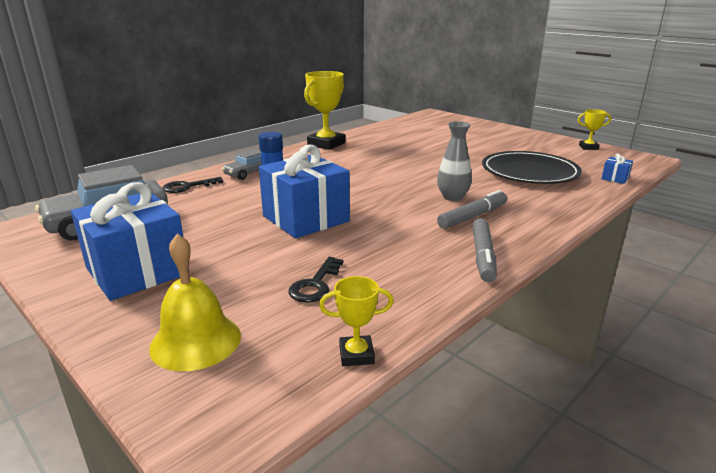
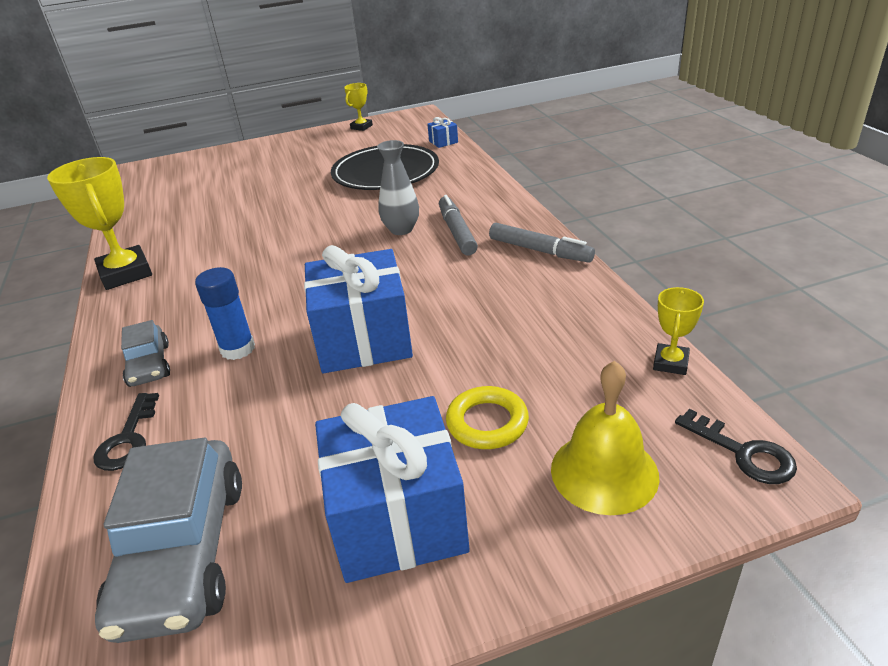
camera: 60 degrees left, 10 degrees up
black key [288,257,344,303] -> black key moved to [675,409,797,484]
none -> yellow ring [446,386,529,449]

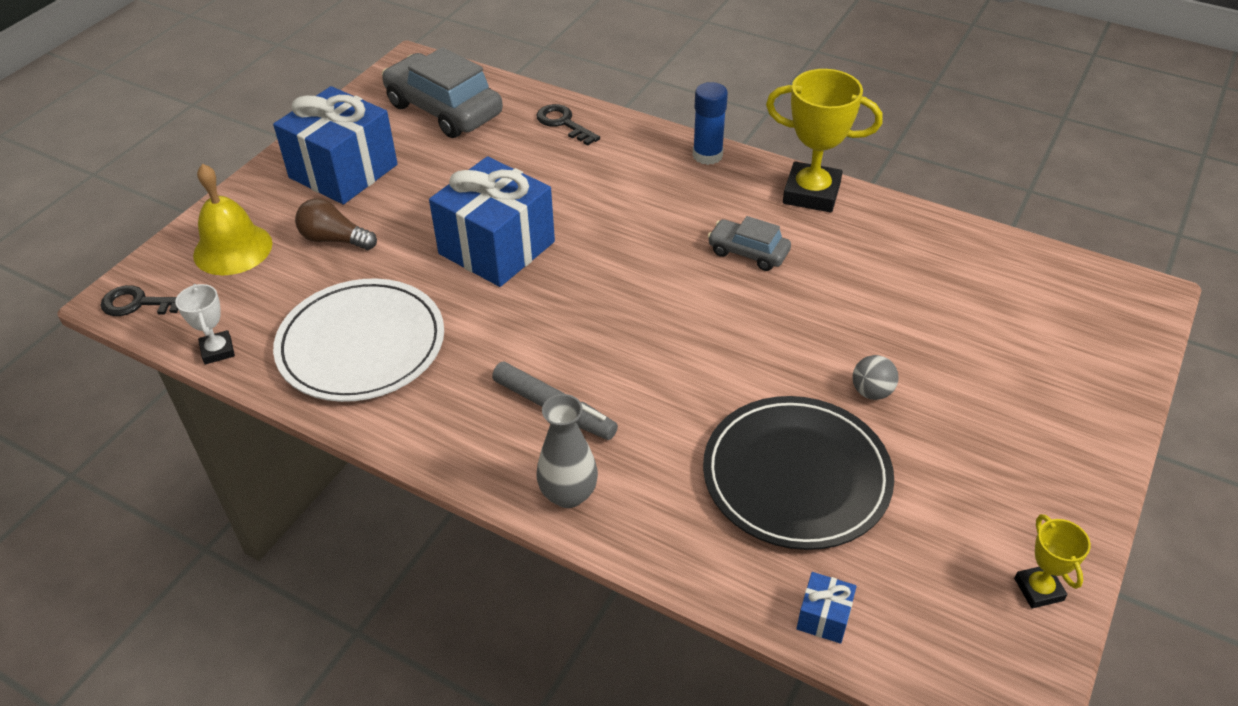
camera: 135 degrees right, 10 degrees up
grey car [121,320,170,387] -> grey car moved to [707,216,791,271]
blue glue stick [195,267,255,360] -> blue glue stick moved to [693,82,728,165]
grey vase [377,140,419,235] -> grey vase moved to [537,394,598,508]
yellow ring [446,386,529,449] -> brown light bulb [295,198,377,250]
grey marker [489,223,595,263] -> none
yellow trophy [653,287,704,375] -> white trophy [175,284,235,364]
none -> white plate [273,279,444,402]
none -> grey ball [853,355,899,400]

